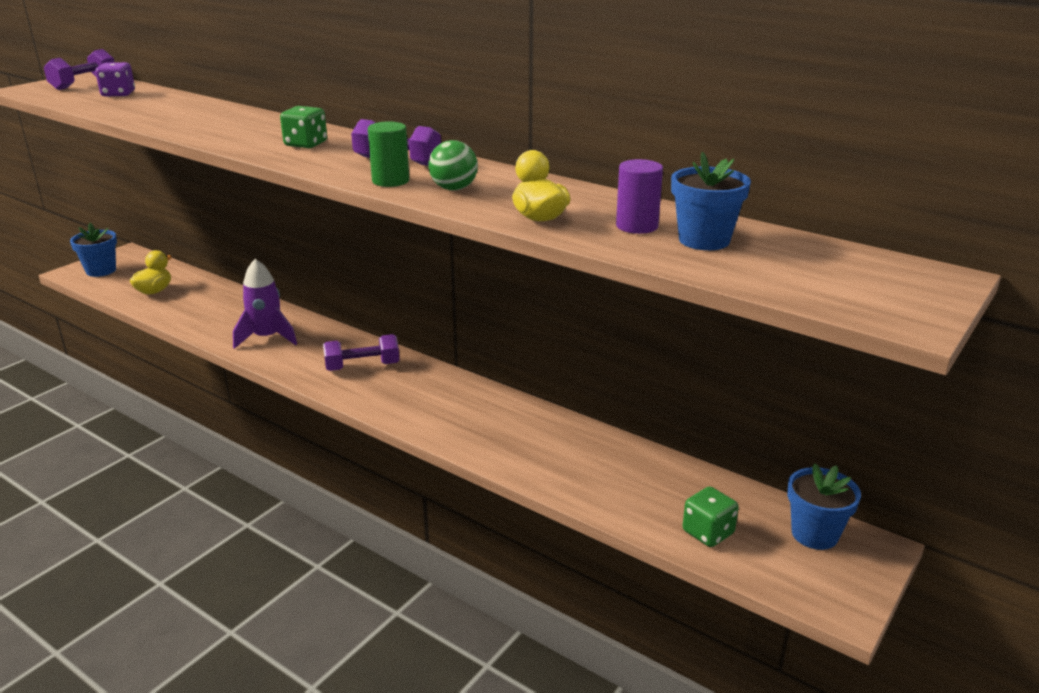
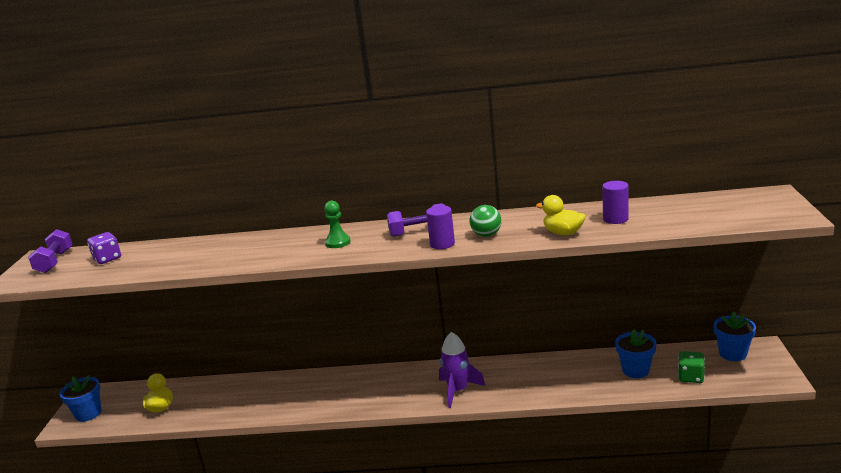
camera: 30 degrees left, 5 degrees down
purple rocket [233,259,297,349] -> purple rocket moved to [439,332,485,408]
green dice [280,106,327,148] -> green pawn [324,201,351,248]
purple dumbbell [323,334,399,371] -> none
green cylinder [368,122,409,187] -> purple cylinder [426,205,455,249]
blue flower pot [671,152,751,250] -> blue flower pot moved to [615,329,657,378]

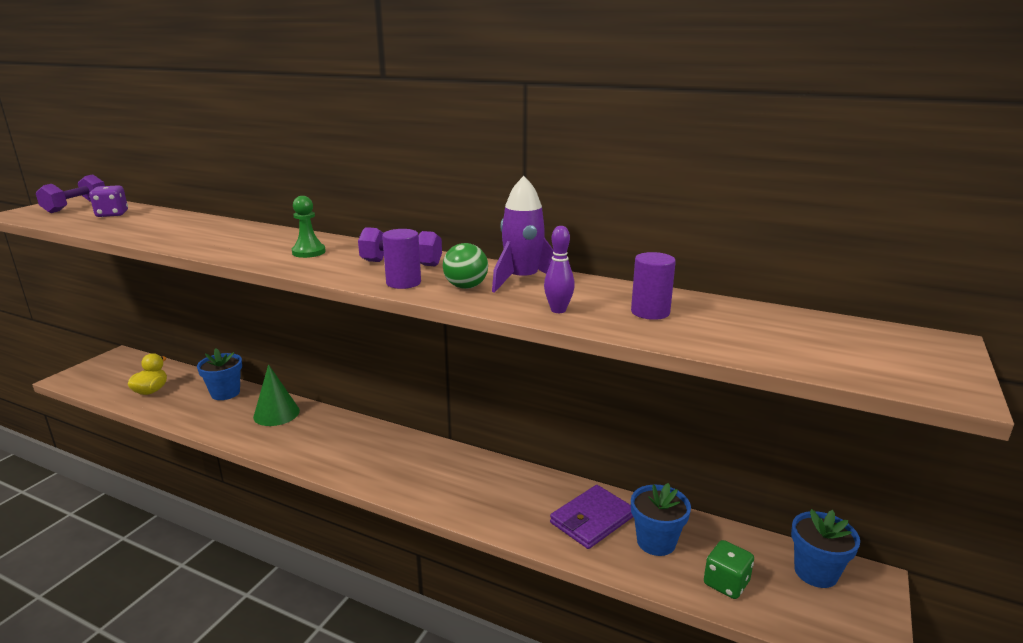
camera: 20 degrees right, 0 degrees up
blue flower pot [59,375,101,422] -> blue flower pot moved to [197,348,242,400]
purple rocket [439,332,485,408] -> purple rocket moved to [492,176,554,293]
yellow duck [536,195,586,235] -> purple bowling pin [544,226,575,313]
none -> green cone [253,364,300,426]
none -> purple wallet [550,485,633,549]

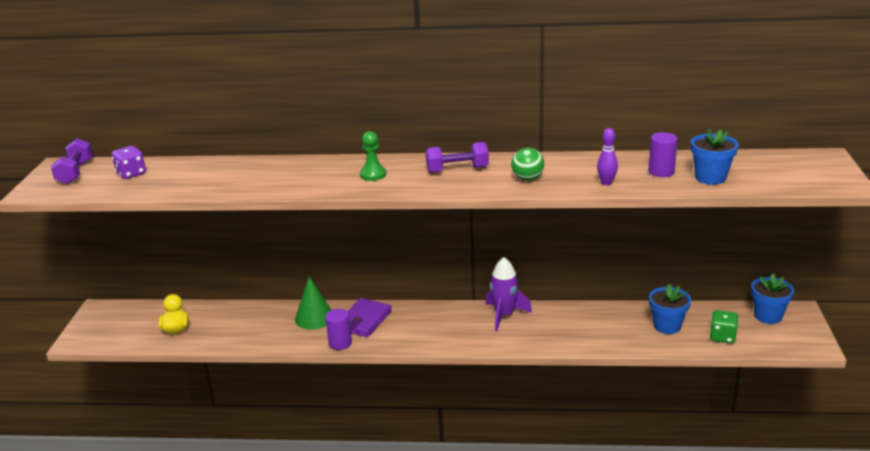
camera: 20 degrees left, 5 degrees up
blue flower pot [197,348,242,400] -> blue flower pot moved to [691,128,739,185]
purple cylinder [382,229,421,289] -> purple cylinder moved to [325,309,352,350]
purple rocket [492,176,554,293] -> purple rocket moved to [485,257,532,331]
purple wallet [550,485,633,549] -> purple wallet moved to [347,298,392,337]

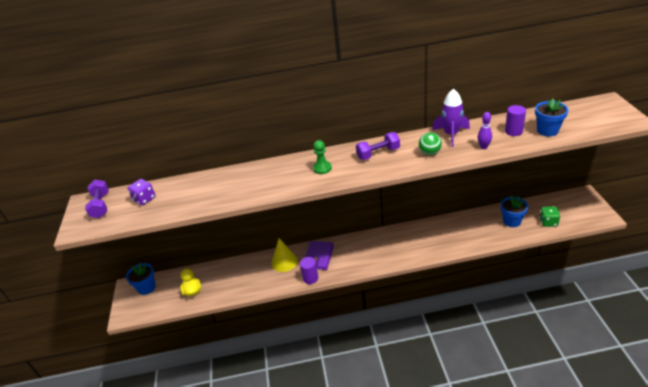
camera: 10 degrees left, 10 degrees up
green cone [295,277,331,330] -> yellow cone [271,238,298,272]
purple rocket [485,257,532,331] -> purple rocket moved to [432,89,470,147]
blue flower pot [751,273,794,324] -> blue flower pot moved to [126,263,156,295]

